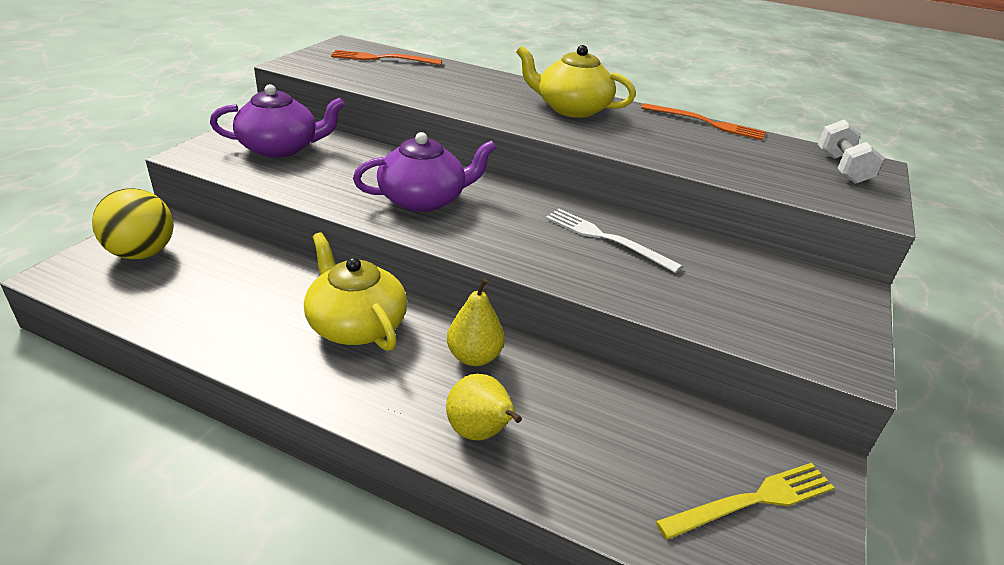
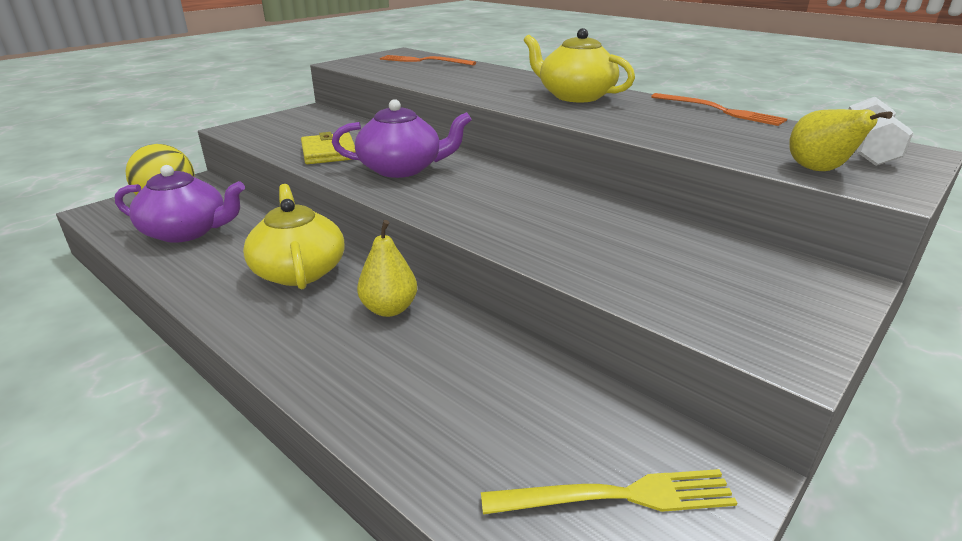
camera: 20 degrees right, 5 degrees down
purple teapot [210,84,345,158] -> purple teapot moved to [115,165,245,243]
yellow pear [446,374,522,440] -> yellow pear moved to [789,109,893,171]
white fork [545,209,682,273] -> none
none -> yellow wallet [301,132,356,164]

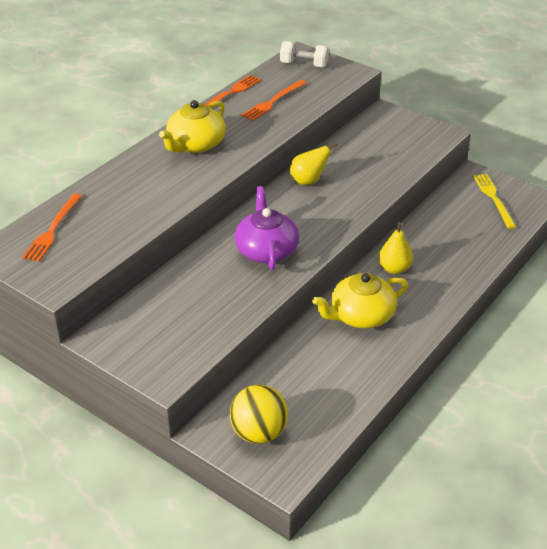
camera: 95 degrees left, 10 degrees up
purple teapot [115,165,245,243] -> none
yellow wallet [301,132,356,164] -> none
yellow pear [789,109,893,171] -> yellow pear moved to [290,142,338,185]
none -> orange fork [241,80,307,121]

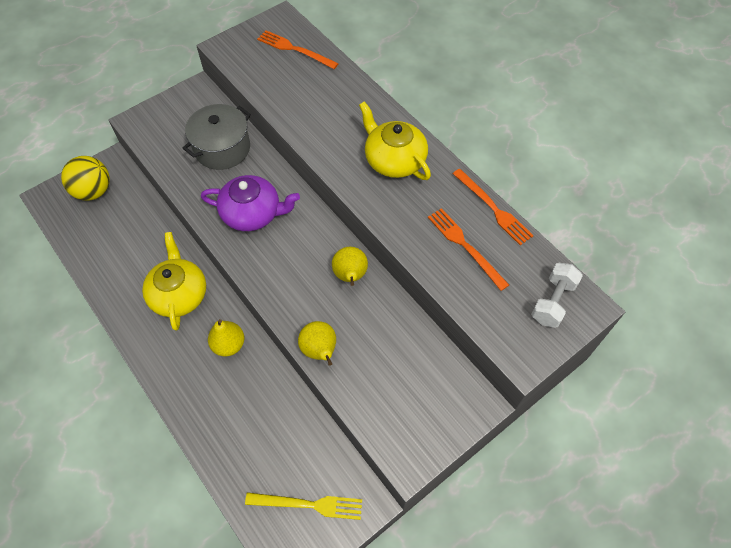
camera: 105 degrees right, 20 degrees up
none -> grey pot [183,104,251,170]
none -> yellow pear [298,321,336,366]

